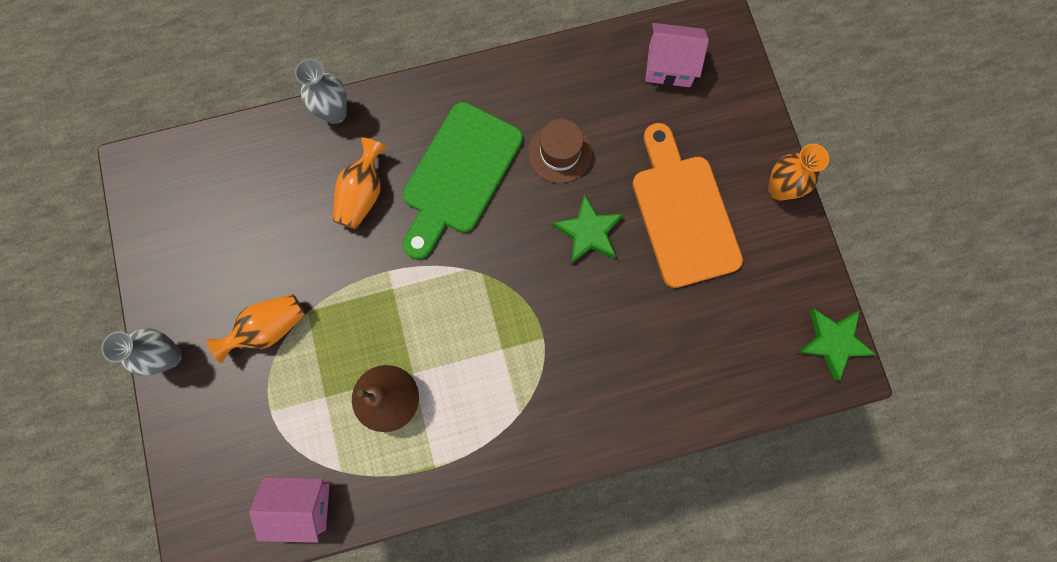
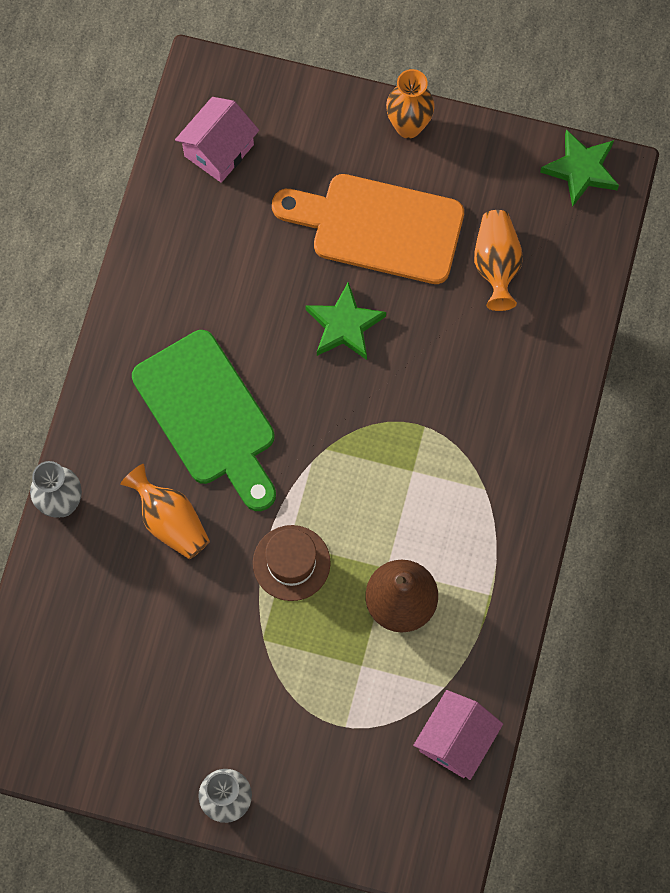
camera: 60 degrees left, 5 degrees down
orange vase [206,294,306,363] -> orange vase moved to [474,210,523,311]
brown hat [528,119,592,183] -> brown hat moved to [253,525,331,601]

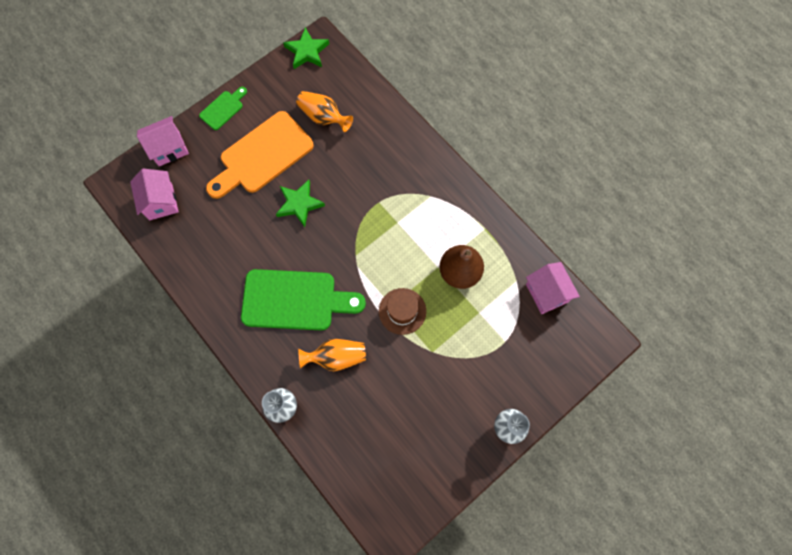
camera: 55 degrees left, 0 degrees up
orange vase [386,69,435,139] -> green cutting board [199,87,247,130]
none -> pink house [137,116,189,166]

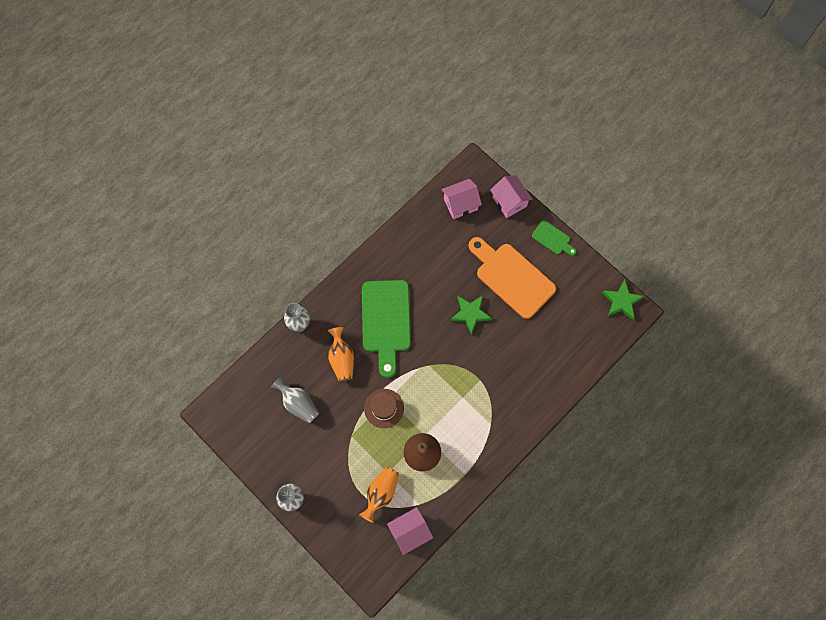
camera: 85 degrees right, 0 degrees up
orange vase [296,91,353,132] -> orange vase moved to [359,467,399,523]
none -> grey vase [271,376,319,423]

